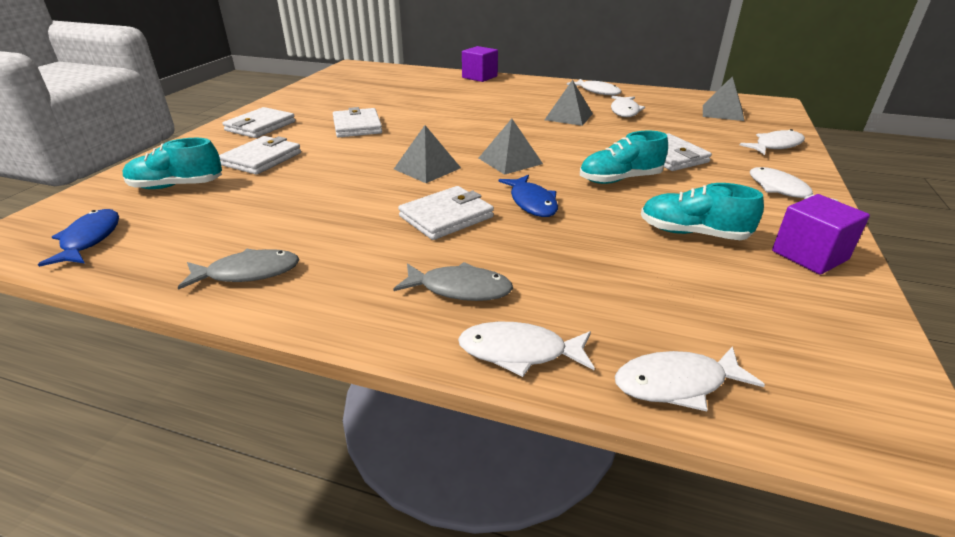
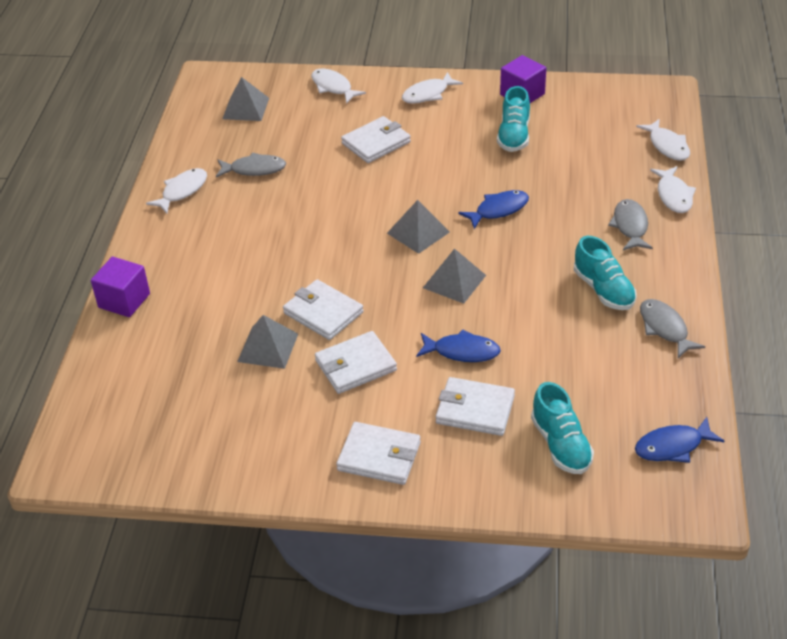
camera: 100 degrees left, 10 degrees up
white wallet [398,186,494,240] -> white wallet moved to [283,279,364,340]
grey pyramid [545,80,593,126] -> grey pyramid moved to [237,315,298,369]
turquoise shoe [580,131,668,184] -> turquoise shoe moved to [574,236,637,310]
white fish [611,95,645,117] -> grey fish [216,152,286,177]
none -> blue fish [416,329,501,362]

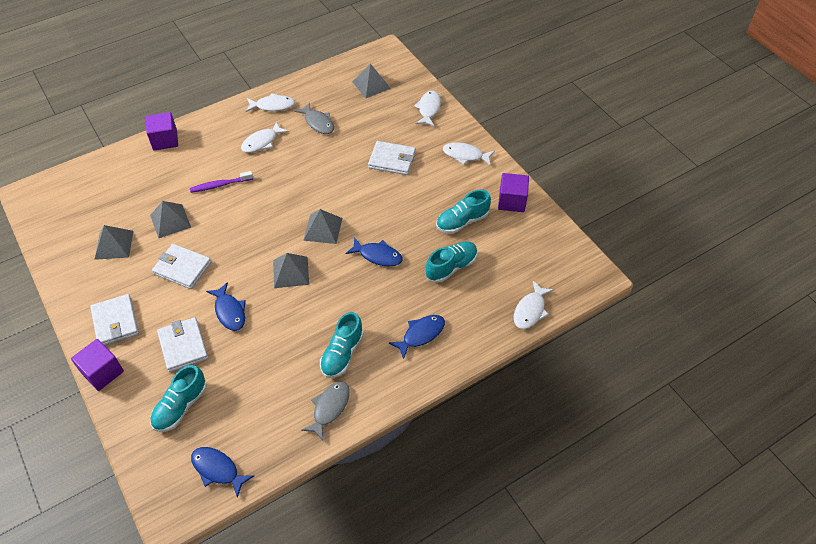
camera: 50 degrees right, 10 degrees up
white wallet [283,279,364,340] -> none
grey fish [608,199,653,250] -> blue fish [389,315,445,359]
white fish [650,166,696,213] -> white fish moved to [241,121,289,153]
none -> purple cube [71,339,124,391]
none -> grey pyramid [94,225,133,260]
none -> purple toothbrush [190,171,253,193]
none -> turquoise shoe [426,241,478,283]

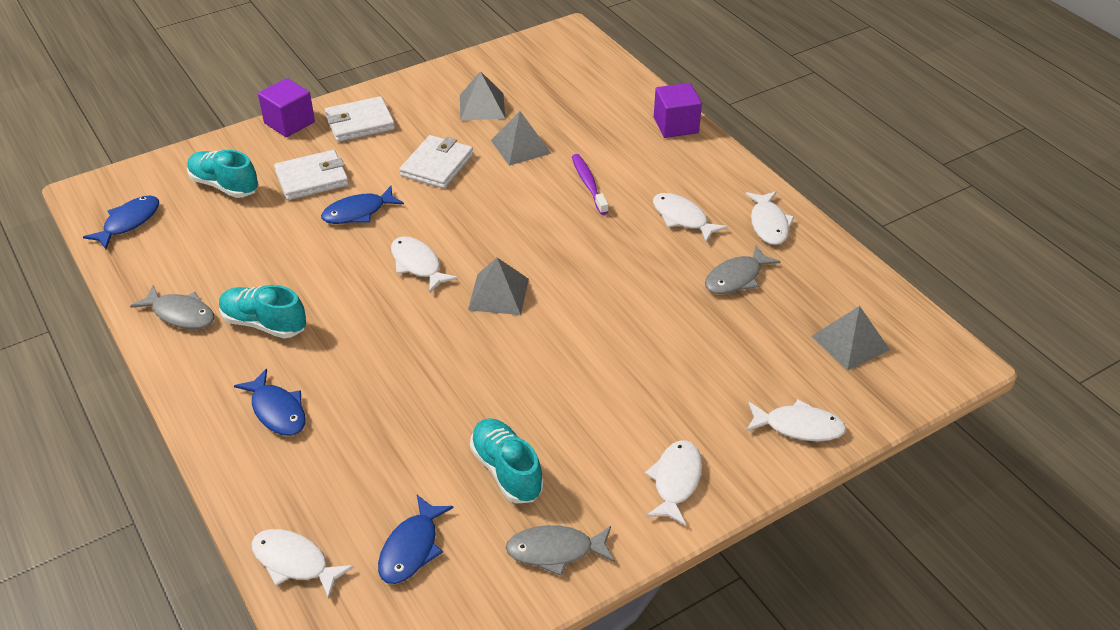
camera: 90 degrees right, 10 degrees down
grey pyramid [273,253,309,288] -> white fish [391,236,458,292]
blue fish [346,237,403,267] -> blue fish moved to [378,495,454,584]
white wallet [368,141,416,175] -> none
turquoise shoe [426,241,478,283] -> none
purple cube [498,173,529,212] -> grey fish [506,525,615,576]

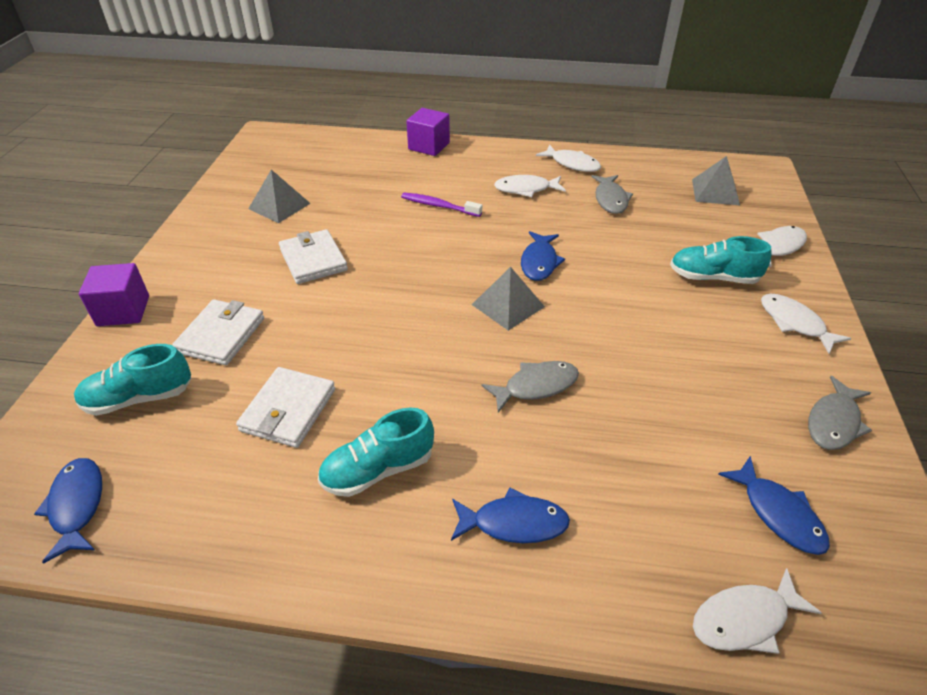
camera: 50 degrees left, 0 degrees up
grey fish [130,285,215,329] -> grey fish moved to [482,361,579,413]
blue fish [321,186,404,224] -> blue fish moved to [521,231,565,281]
white wallet [325,96,395,142] -> white wallet moved to [236,367,335,448]
white fish [391,236,458,292] -> none
turquoise shoe [470,418,544,503] -> turquoise shoe moved to [670,236,771,284]
grey pyramid [491,111,552,166] -> none

